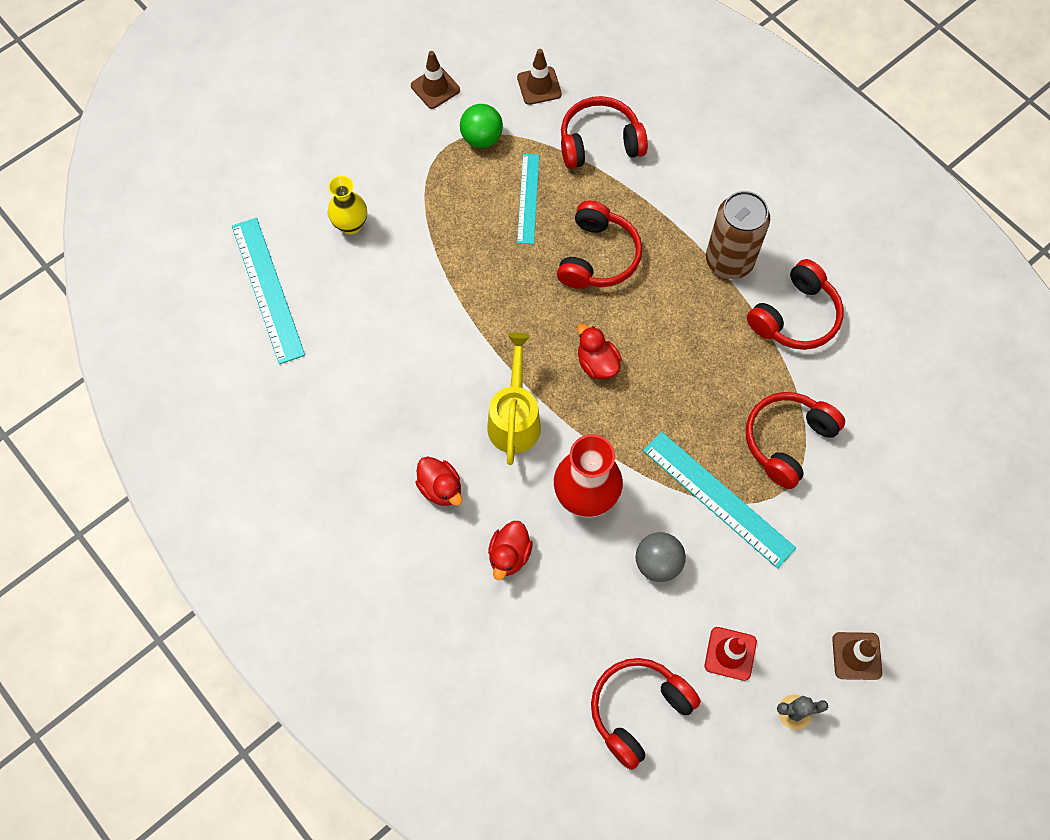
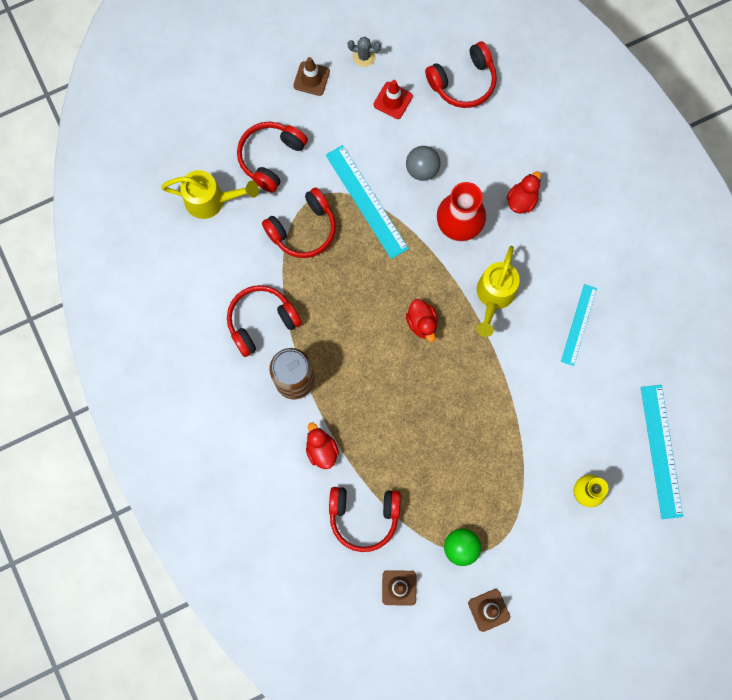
camera: 165 degrees left, 10 degrees up
red duck [415,456,462,506] -> red duck moved to [306,423,339,469]
turquoise ruler [517,154,539,244] -> turquoise ruler moved to [561,284,597,366]
red headphones [557,201,642,289] -> red headphones moved to [237,122,308,193]
none -> yellow watering can [161,170,259,219]

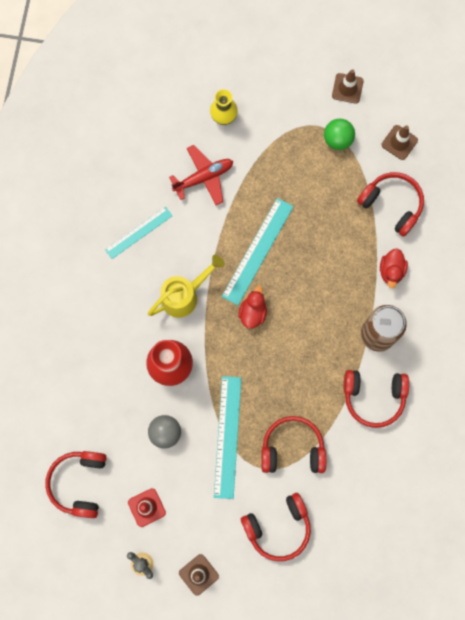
camera: 145 degrees left, 0 degrees up
yellow watering can [161,170,259,219] -> none
red headphones [425,42,497,108] -> red headphones turned 90 degrees counterclockwise [45,451,107,518]
red duck [507,171,541,214] -> none
turquoise ruler [641,385,683,519] -> turquoise ruler moved to [222,198,294,305]
none -> red plane [169,145,233,205]

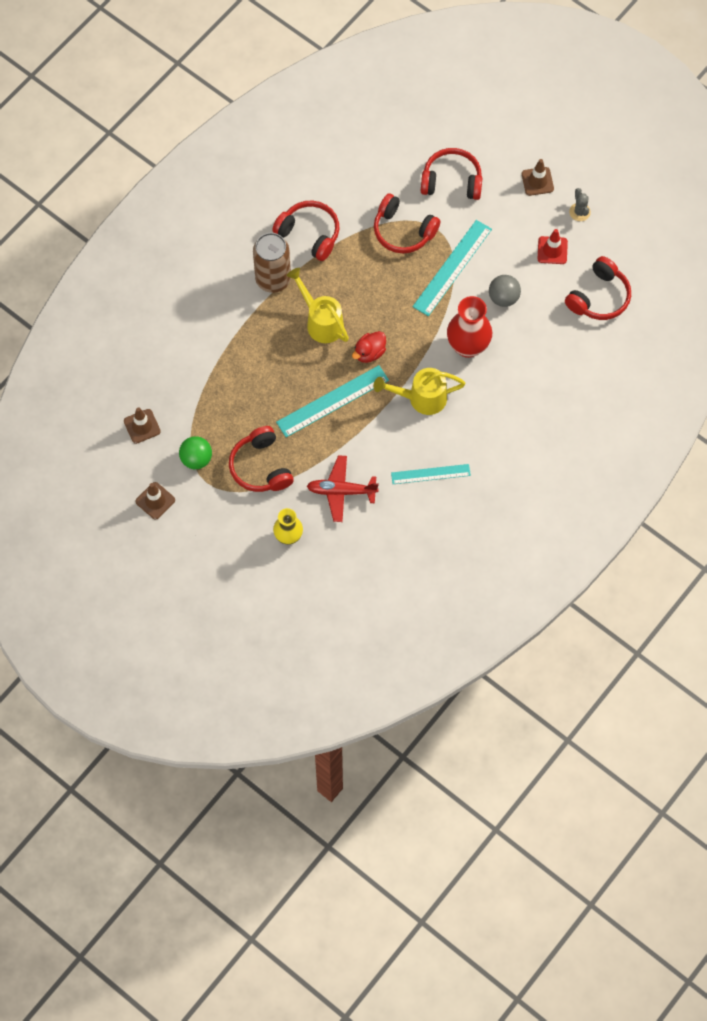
camera: 150 degrees left, 10 degrees down
red headphones [357,172,424,237] -> red headphones moved to [229,426,294,492]
red duck [380,248,408,288] -> none
none -> yellow watering can [287,268,349,343]

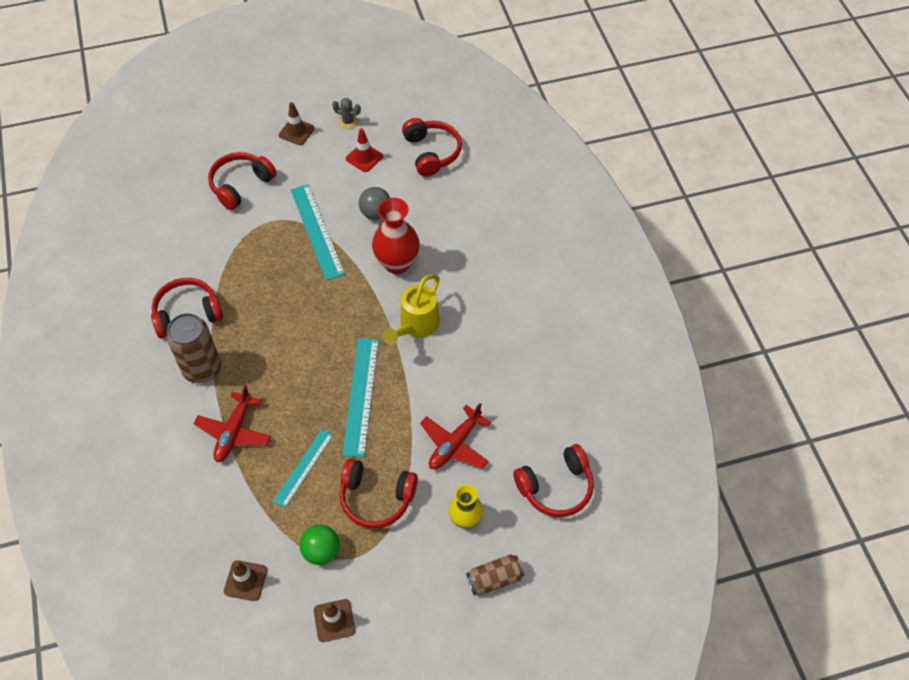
camera: 55 degrees left, 10 degrees down
yellow watering can [287,268,349,343] -> none
red duck [352,331,386,363] -> none
red headphones [374,194,440,253] -> red headphones moved to [513,444,594,517]
turquoise ruler [391,464,471,484] -> turquoise ruler moved to [273,429,333,508]
none -> red plane [194,385,271,462]
none -> brown can [466,554,524,595]

